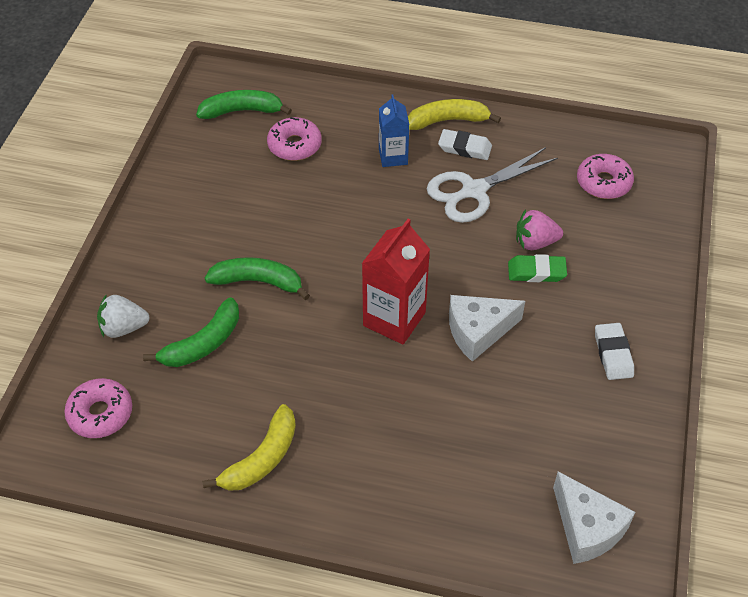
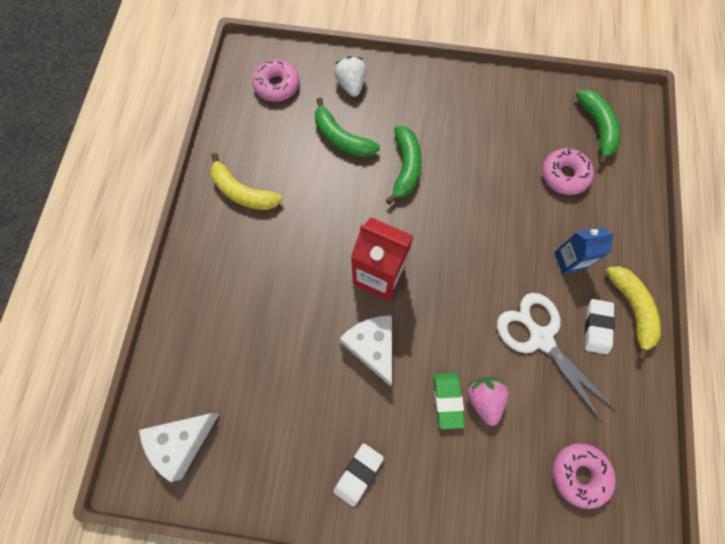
camera: 85 degrees right, 20 degrees up
white eraser [595,323,634,380] -> white eraser turned 45 degrees counterclockwise [333,443,384,507]

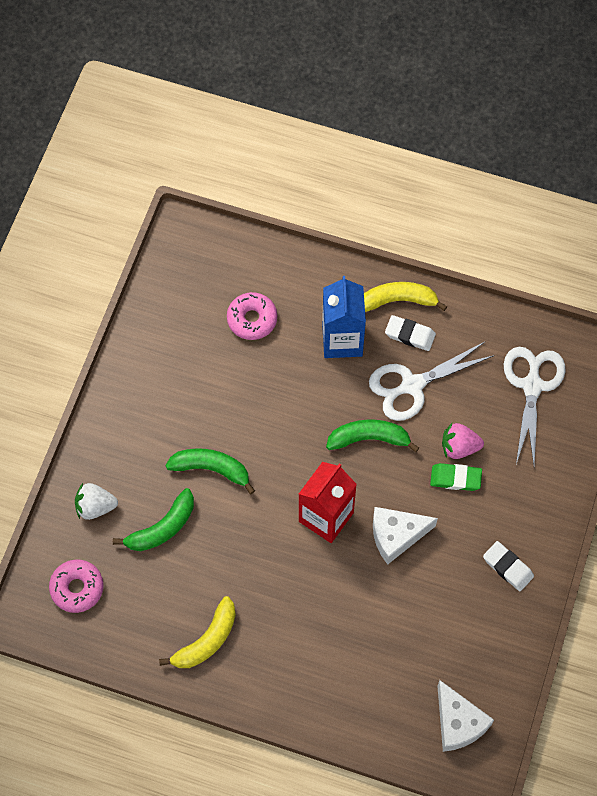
camera: 80 degrees left, 5 degrees down
pink donut [553,443,616,509] -> white scissors [504,347,565,465]
blue carton [554,227,615,274] -> blue carton [322,276,366,358], size x1.60
green banana [576,89,621,165] -> green banana moved to [326,420,419,452]

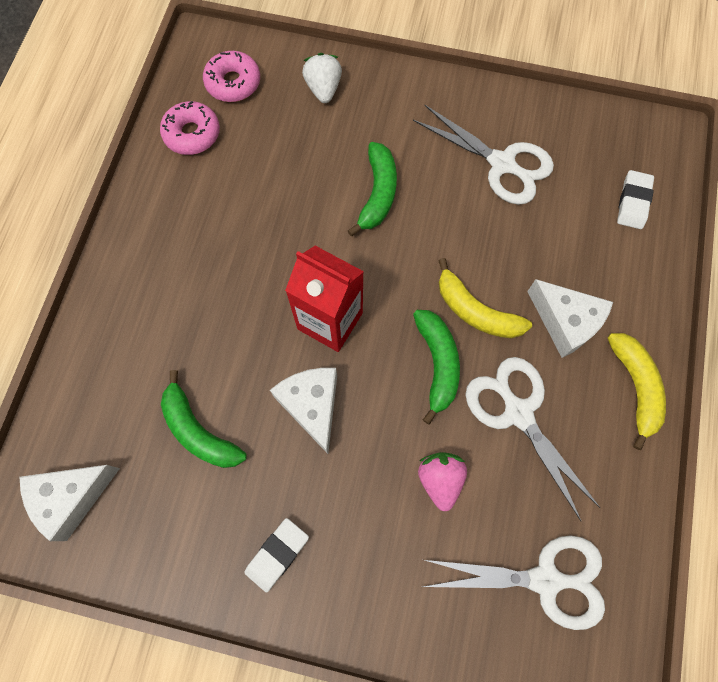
camera: 85 degrees right, 5 degrees up
green banana [113,488,194,551] -> green banana moved to [161,370,247,468]
yellow banana [159,596,236,668] -> yellow banana moved to [438,258,532,338]
pink donut [227,292,277,340] -> pink donut moved to [160,101,220,155]
blue carton [322,276,366,358] -> white cheese [527,279,613,358]
white eraser [385,315,436,351] -> white eraser moved to [617,170,654,229]
green eraser [430,463,482,491] -> none
none -> white scissors [413,104,554,205]

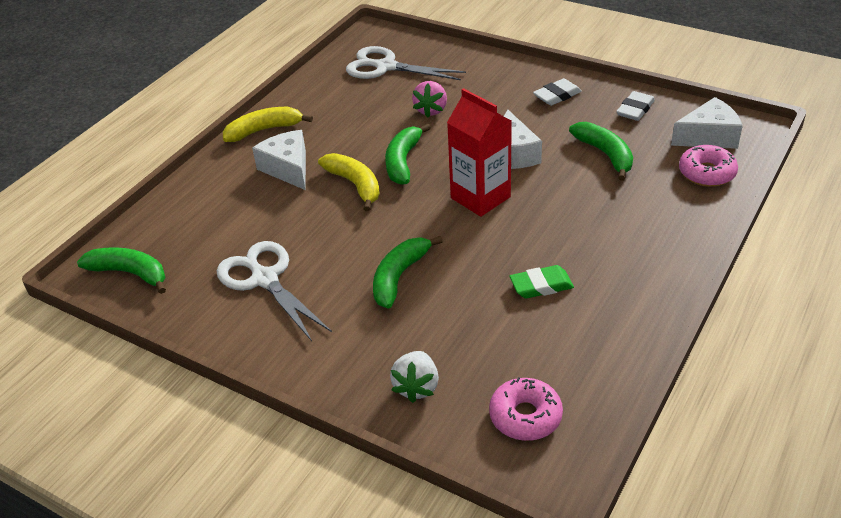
camera: 160 degrees left, 30 degrees down
pink donut [160,101,220,155] -> pink donut moved to [679,145,738,187]
white scissors [465,357,600,522] -> none
yellow banana [607,333,666,450] -> yellow banana turned 60 degrees clockwise [223,107,313,142]
white eraser [617,170,654,229] -> white eraser moved to [616,91,655,121]
none -> green banana [77,247,166,294]
none -> green eraser [509,265,574,299]

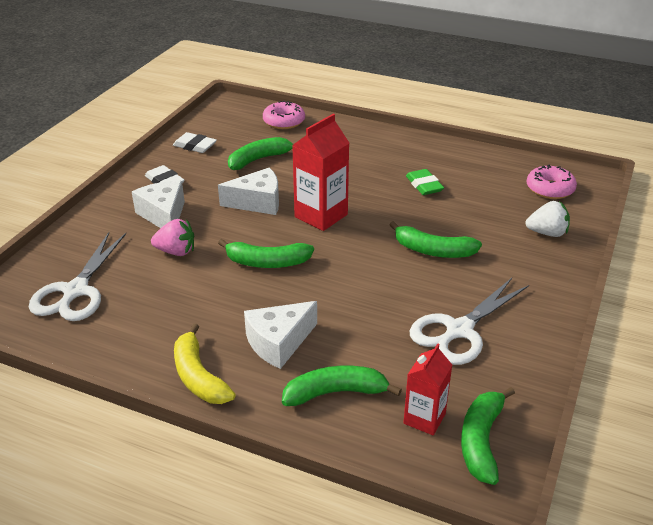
camera: 100 degrees left, 5 degrees down
yellow banana [318,153,380,211] -> none
white cheese [671,97,743,149] -> white cheese moved to [132,181,185,228]
none -> green banana [282,366,402,406]
none -> red carton [403,343,452,435]

